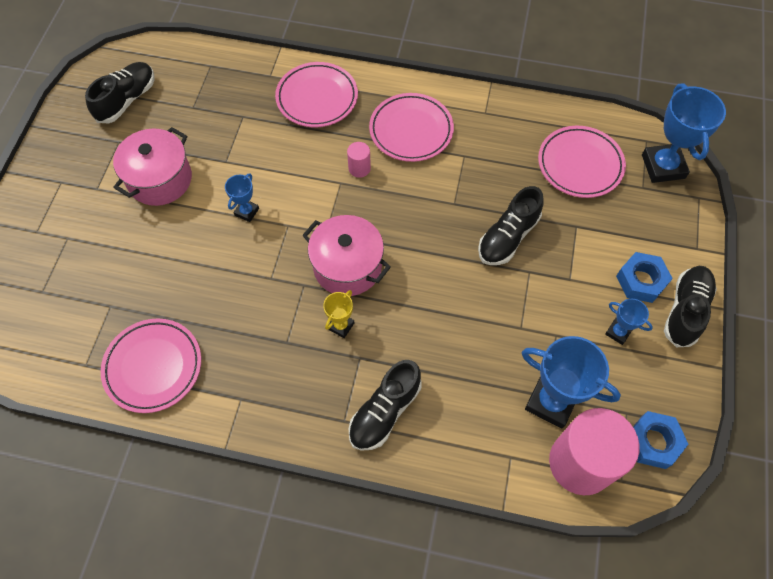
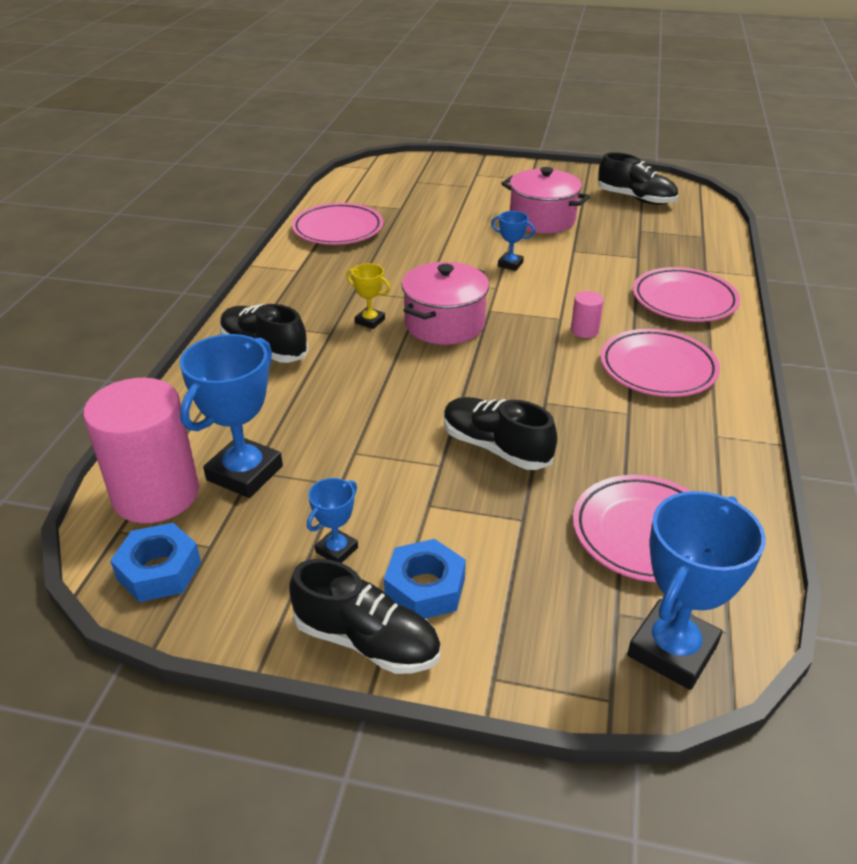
camera: 90 degrees right, 25 degrees down
blue trophy [642,83,726,183] -> blue trophy turned 45 degrees counterclockwise [627,491,766,690]

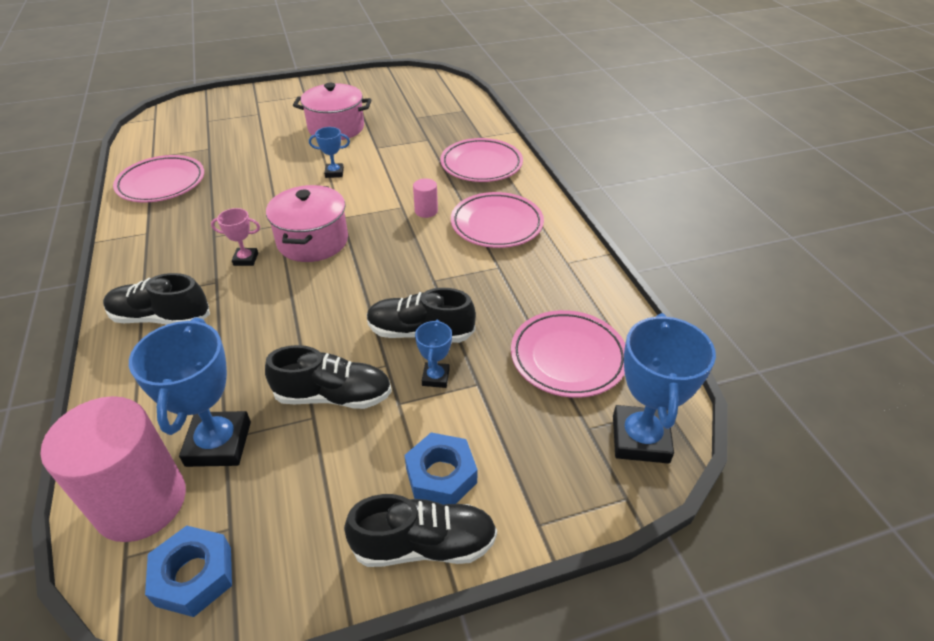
camera: 30 degrees left, 5 degrees up
blue trophy [307,478,358,563] -> blue trophy moved to [415,320,452,388]
yellow trophy [346,263,391,329] -> pink trophy [211,208,260,266]
black shoe [598,152,678,205] -> black shoe moved to [265,345,392,409]

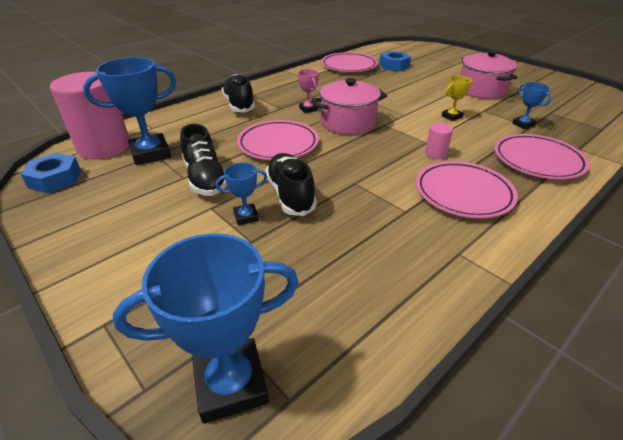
camera: 65 degrees right, 5 degrees down
blue trophy [309,127,350,178] -> blue trophy moved to [512,82,551,129]
black shoe [344,494,497,567] -> none
blue nut [405,433,478,505] -> blue nut moved to [379,51,411,71]
pink plate [511,310,625,398] -> pink plate moved to [237,120,319,160]
none -> yellow trophy [441,75,472,121]

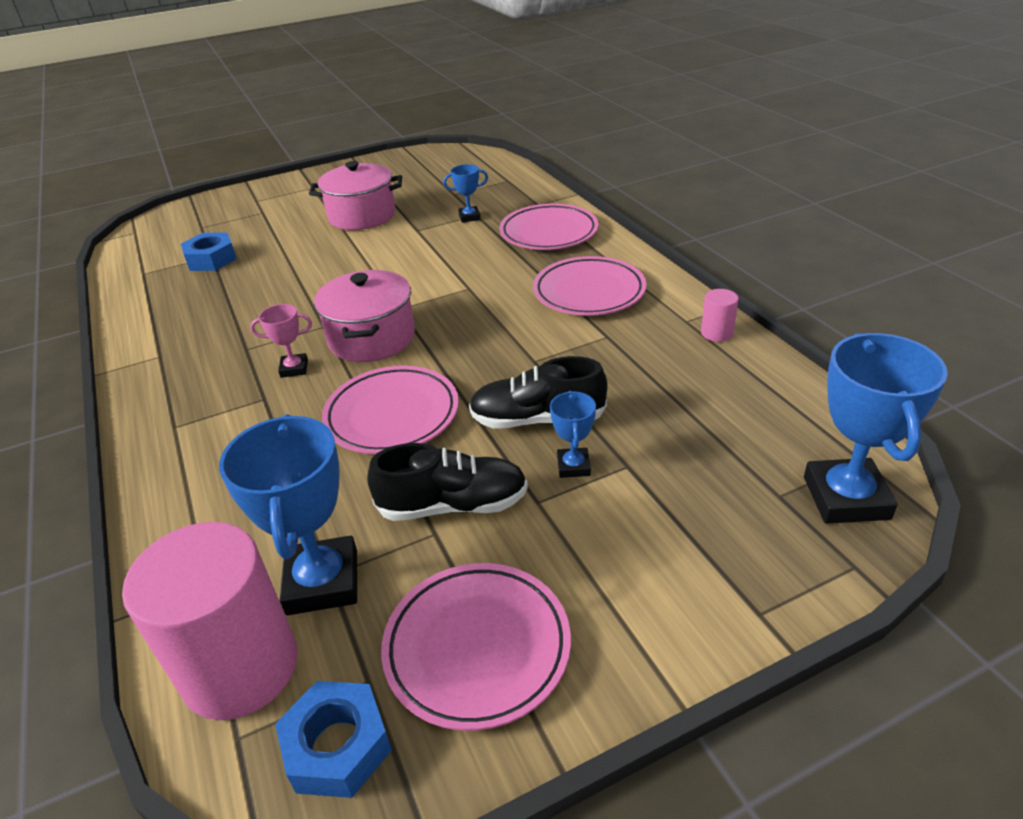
camera: 70 degrees left, 0 degrees up
black shoe [222,74,255,112] -> none
pink plate [321,52,378,72] -> pink plate moved to [381,563,571,731]
pink cylinder [425,123,453,159] -> pink cylinder moved to [701,289,739,342]
yellow trophy [441,75,472,121] -> none

